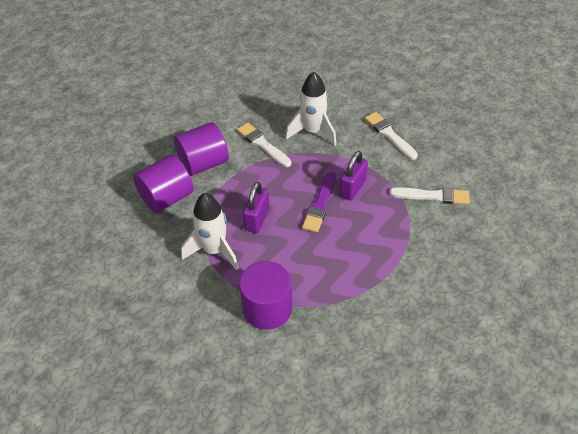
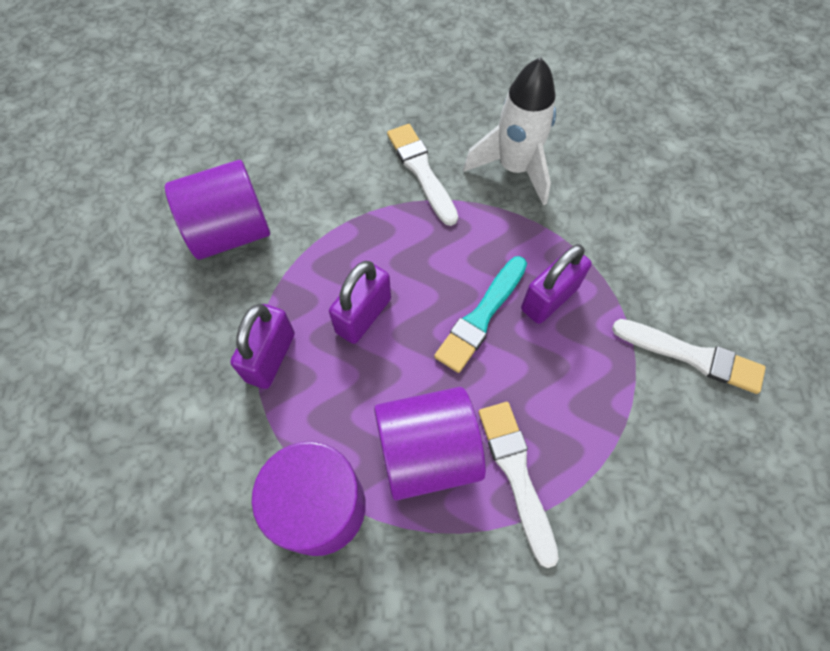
camera: 15 degrees right, 15 degrees up
purple cylinder [174,122,229,176] -> purple cylinder moved to [374,387,486,501]
white rocket [181,193,239,270] -> purple padlock [230,304,295,389]
purple brush [302,172,336,232] -> turquoise brush [434,256,527,373]
white brush [365,112,418,160] -> white brush moved to [479,402,559,568]

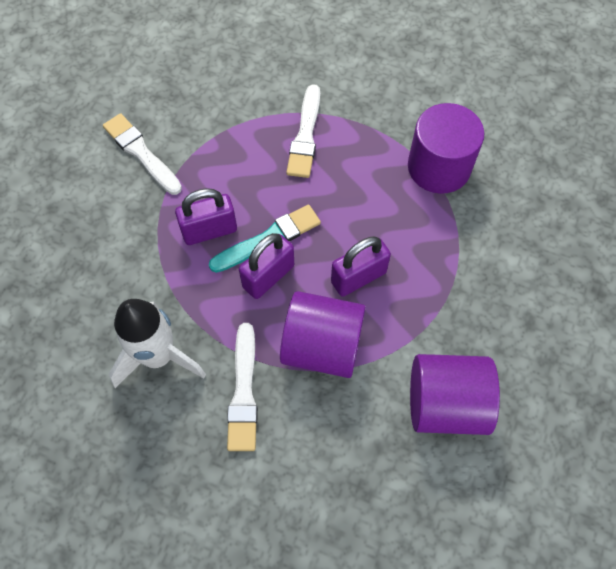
camera: 155 degrees left, 0 degrees up
purple padlock [230,304,295,389] -> purple padlock moved to [239,233,294,299]
purple cylinder [374,387,486,501] -> purple cylinder moved to [280,291,366,378]

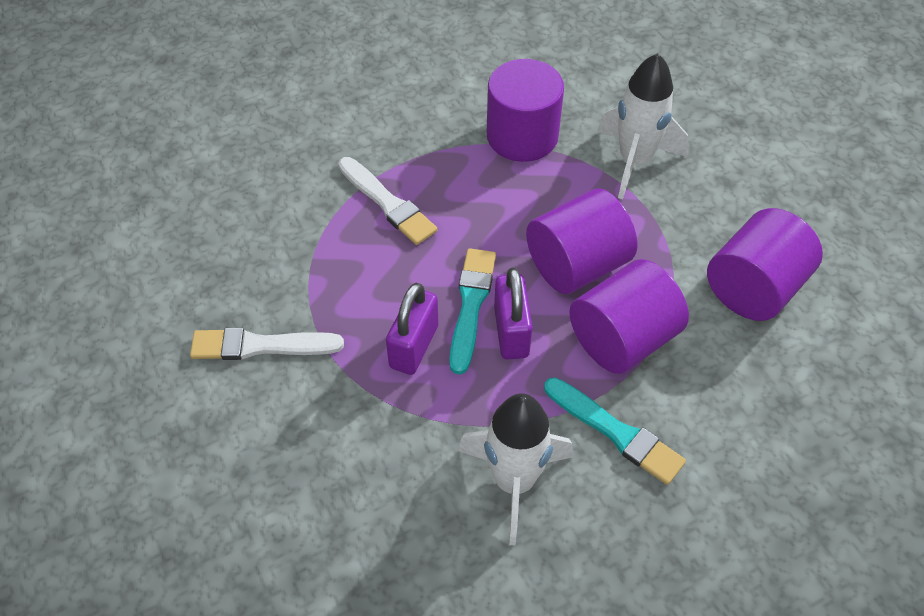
camera: 50 degrees left, 10 degrees down
white brush [227,323,258,451] -> turquoise brush [544,378,686,485]
purple padlock [331,236,391,297] -> purple cylinder [526,188,637,294]
none -> white rocket [597,53,689,199]

